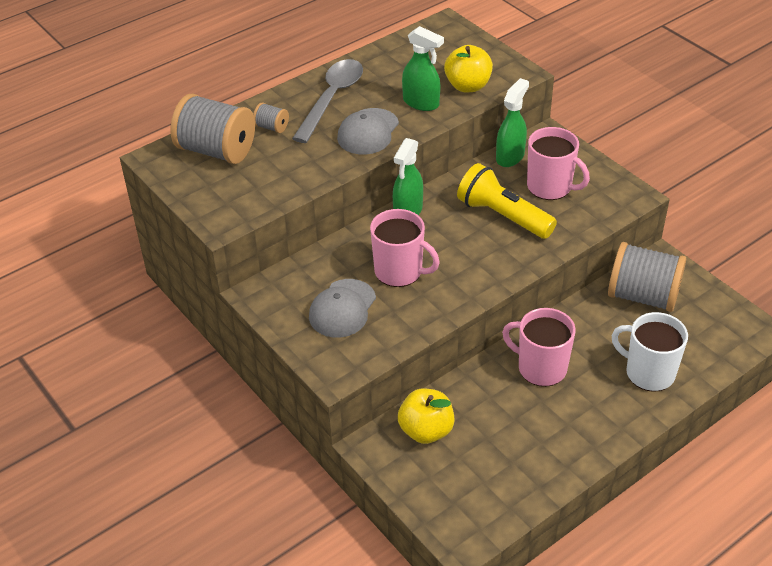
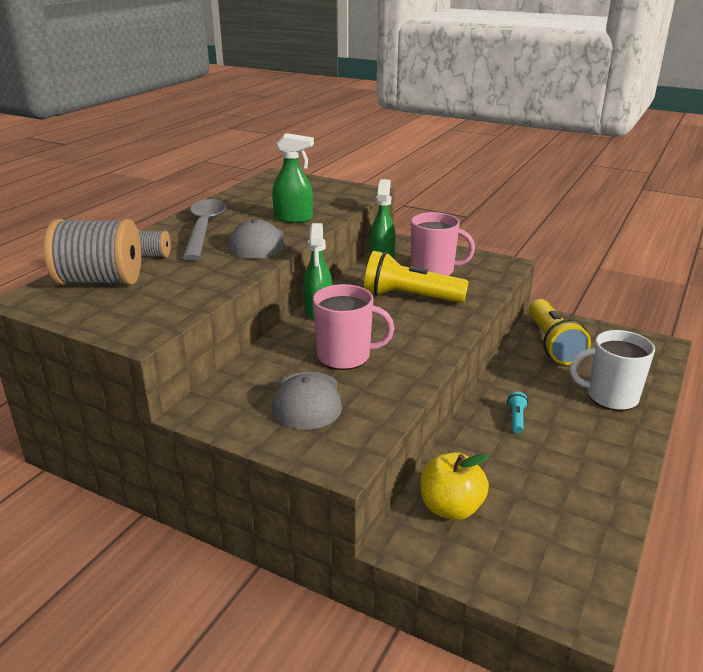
camera: 25 degrees left, 15 degrees down
yellow apple [444,45,493,92] -> none
pink mug [502,308,576,387] -> turquoise flashlight [507,392,528,433]
grey spool [608,242,686,312] -> yellow flashlight [529,299,591,365]

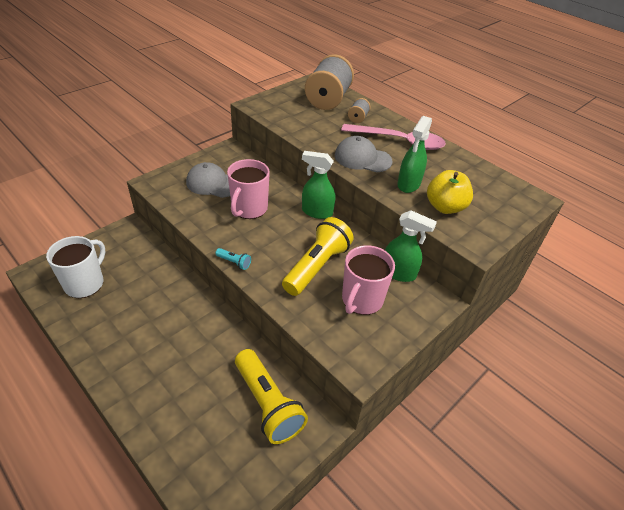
camera: 105 degrees right, 15 degrees up
grey spoon [182,199,226,260] -> pink spoon [341,124,446,150]
yellow apple [420,452,489,520] -> yellow apple moved to [427,170,473,214]
turquoise flashlight [507,392,528,433] -> turquoise flashlight moved to [215,248,251,270]
yellow flashlight [529,299,591,365] -> yellow flashlight turned 135 degrees counterclockwise [235,349,308,444]
white mug [570,330,655,411] -> white mug moved to [46,236,105,298]

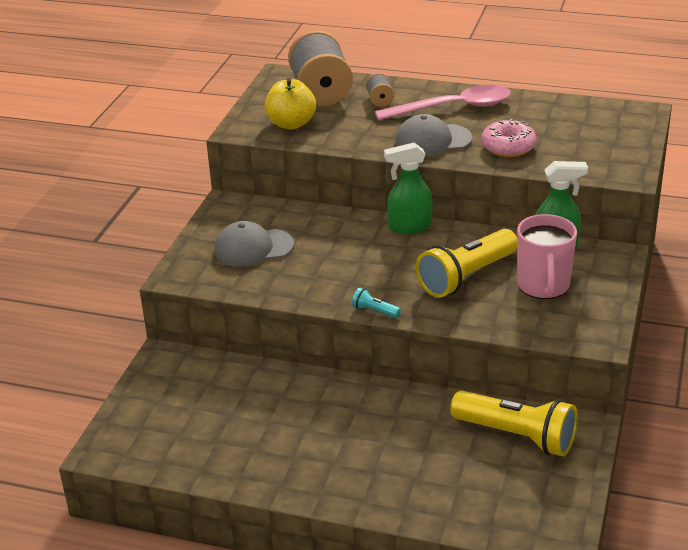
camera: 25 degrees left, 10 degrees down
white mug [46,236,105,298] -> none
turquoise flashlight [215,248,251,270] -> turquoise flashlight turned 150 degrees counterclockwise [352,288,401,318]
pink mug [227,159,270,219] -> none
yellow flashlight [282,217,354,296] -> yellow flashlight turned 135 degrees counterclockwise [416,229,517,298]
green spray bottle [397,116,432,193] -> pink donut [481,119,537,157]
yellow apple [427,170,473,214] -> yellow apple moved to [265,78,316,129]

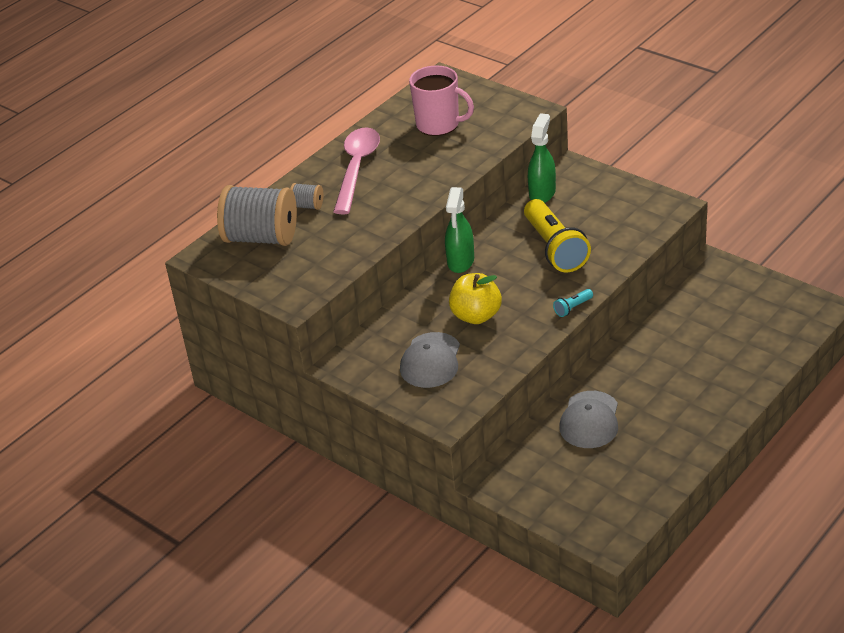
camera: 65 degrees left, 5 degrees up
yellow apple [265,78,316,129] -> yellow apple moved to [449,273,502,324]
grey cap [395,114,472,156] -> grey cap moved to [559,391,618,448]
yellow flashlight [450,391,578,457] -> none
pink donut [481,119,537,157] -> none
pink mug [517,214,577,299] -> pink mug moved to [409,65,474,136]

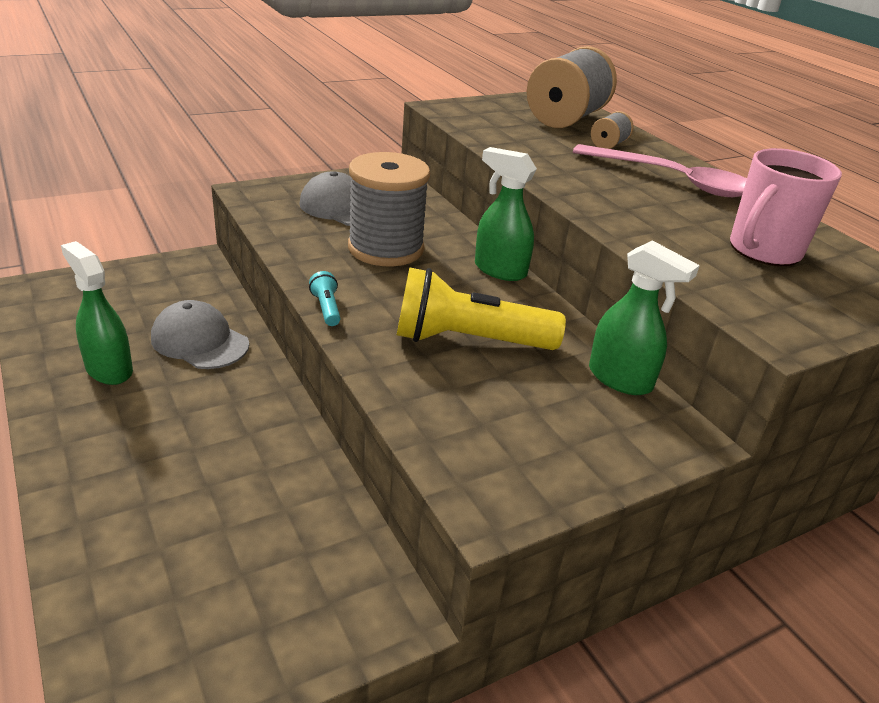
camera: 105 degrees right, 5 degrees down
yellow apple [449,273,502,324] -> grey spool [348,152,430,266]
none -> green spray bottle [61,241,133,385]

